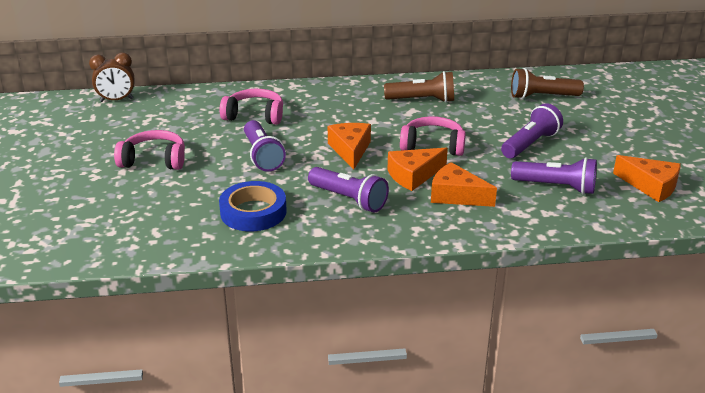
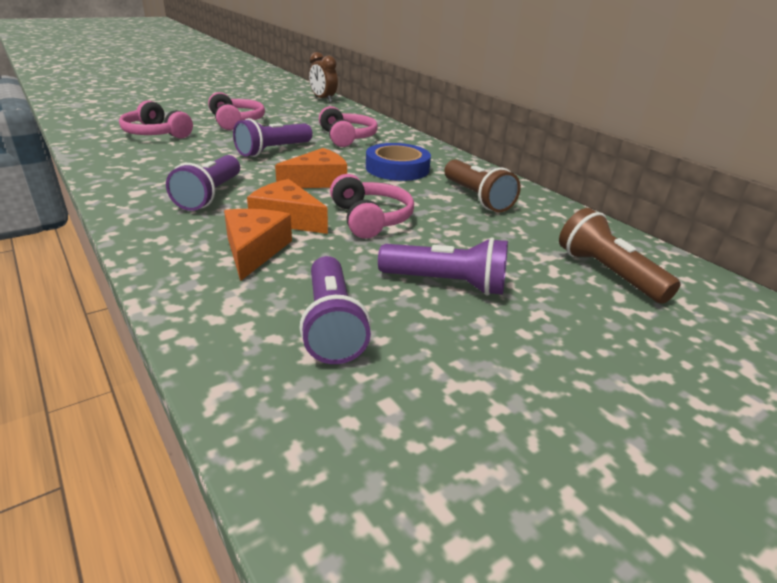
camera: 60 degrees right, 0 degrees up
blue tape [219,181,287,231] -> blue tape moved to [366,143,431,181]
orange cheese [613,155,681,202] -> none
none -> pink headphones [119,100,193,139]

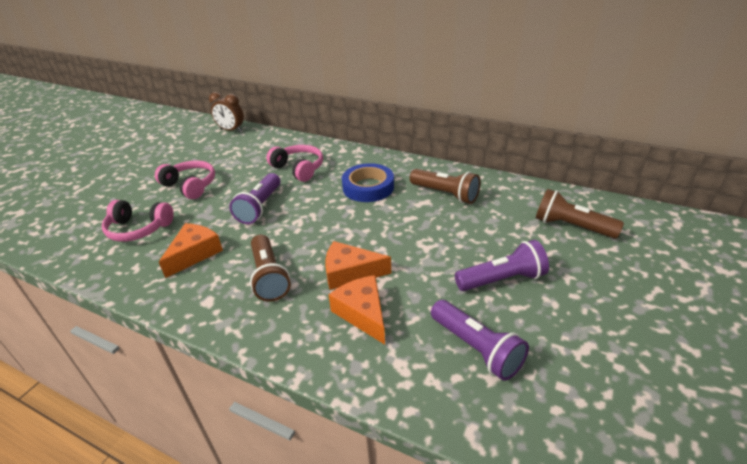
camera: 25 degrees left, 5 degrees up
purple flashlight [166,155,240,211] -> brown flashlight [250,235,291,302]
orange cheese [275,148,347,188] -> orange cheese moved to [159,223,223,278]
pink headphones [330,174,414,239] -> none

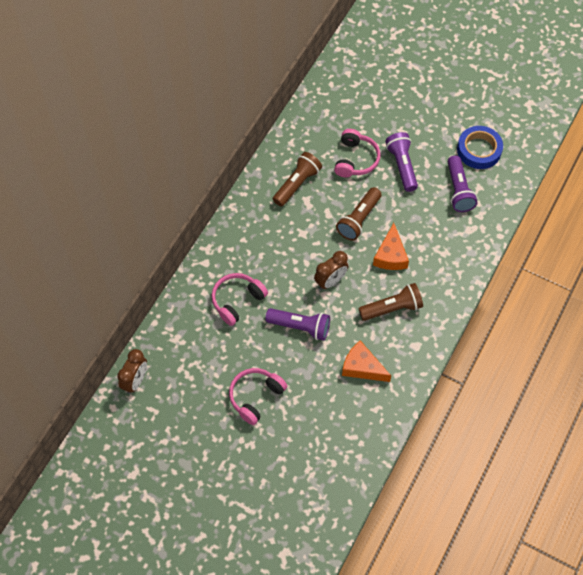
camera: 90 degrees left, 25 degrees up
pink headphones [102,200,174,242] -> pink headphones moved to [334,129,380,178]
orange cheese [329,275,385,345] -> none
blue tape [342,163,394,202] -> blue tape moved to [457,126,503,169]
purple flashlight [431,300,529,381] -> purple flashlight turned 120 degrees clockwise [448,155,478,212]
brown flashlight [536,189,624,239] -> brown flashlight moved to [336,187,382,241]
none -> brown clock [314,251,349,290]

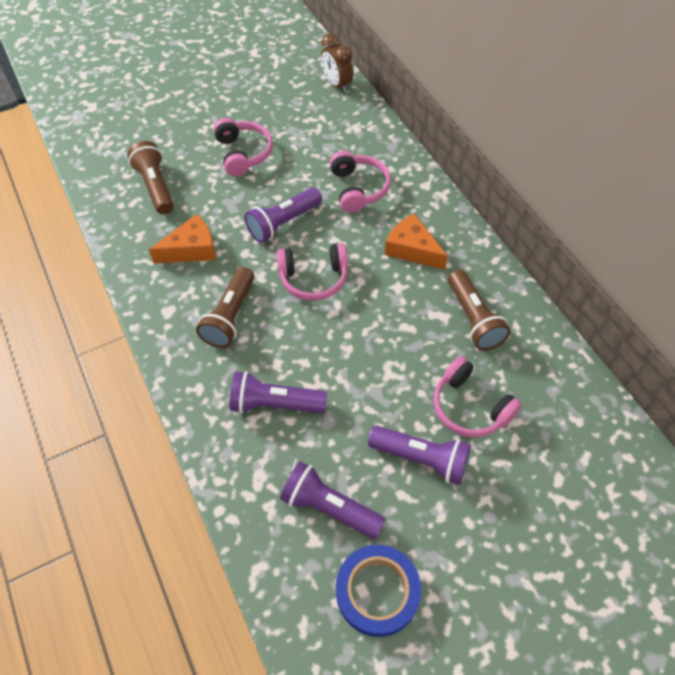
camera: 125 degrees right, 5 degrees down
brown clock [314,251,349,290] -> pink headphones [276,243,348,301]
brown flashlight [336,187,382,241] -> brown flashlight moved to [127,141,174,214]
orange cheese [373,223,409,270] -> orange cheese moved to [385,214,448,269]
none -> purple flashlight [229,371,327,414]

